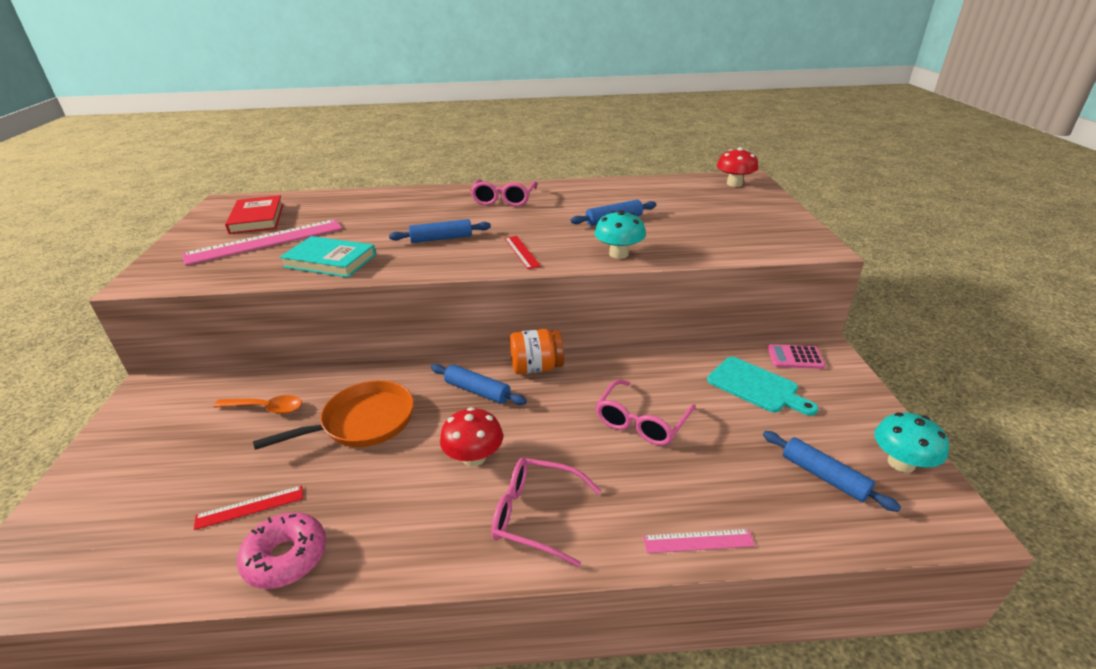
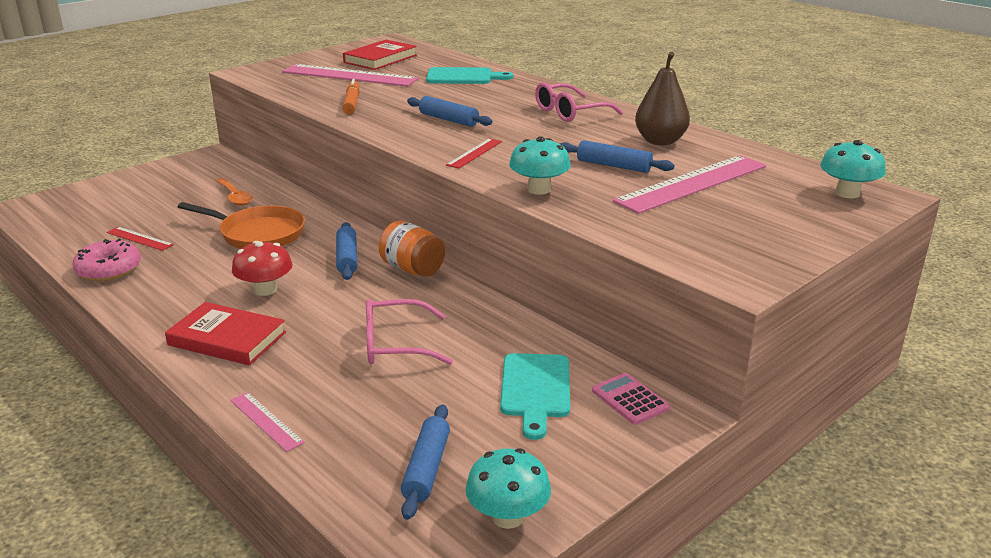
camera: 50 degrees right, 5 degrees down
turquoise book [280,236,376,277] -> orange marker [343,79,360,114]
pink glasses [491,458,601,567] -> red book [165,302,286,365]
red mushroom [717,147,758,187] -> turquoise mushroom [820,140,886,198]
none -> turquoise cutting board [426,67,513,84]
none -> pink ruler [613,155,766,214]
none -> brown pear [635,52,690,145]

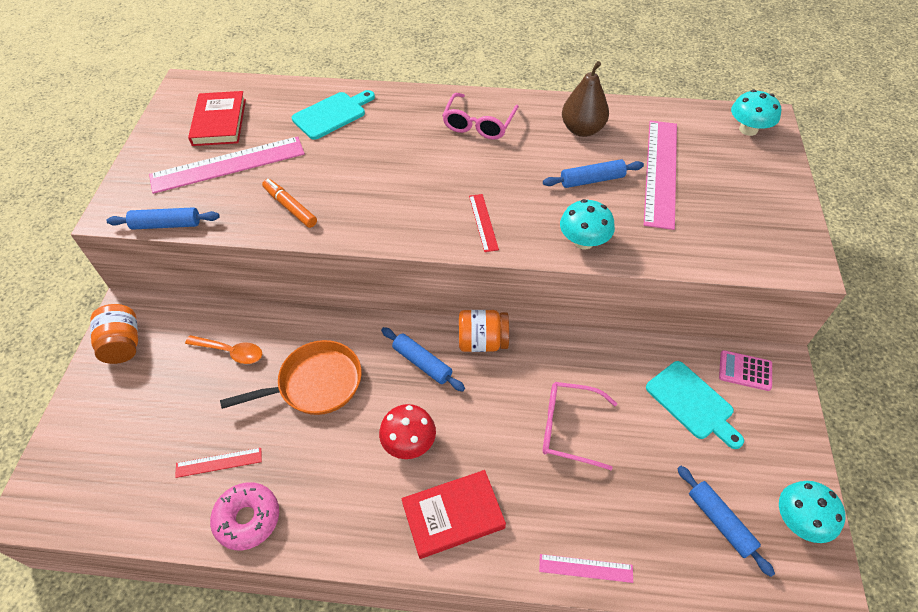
camera: 40 degrees left, 25 degrees up
pink glasses [366,299,453,365] -> pink glasses turned 60 degrees clockwise [543,382,617,470]
blue rolling pin [407,96,493,127] -> blue rolling pin moved to [106,207,220,230]
none -> orange jar [90,304,138,364]

